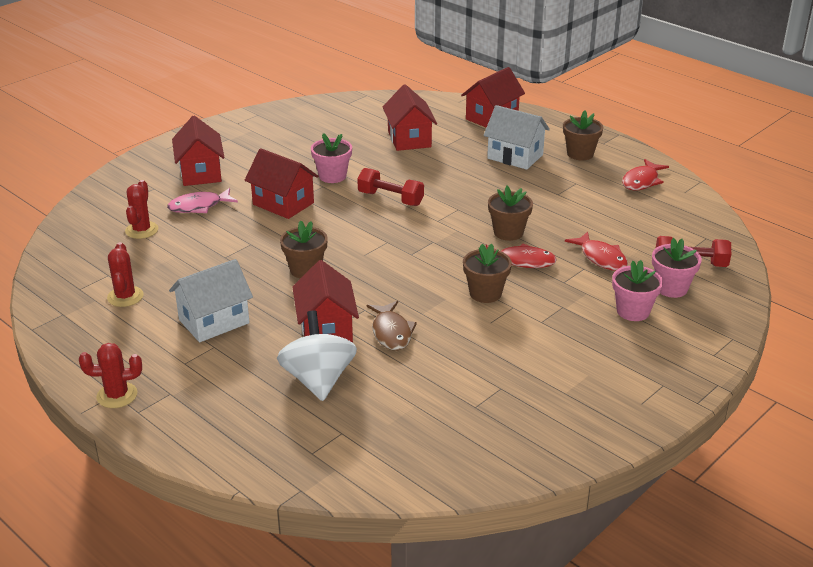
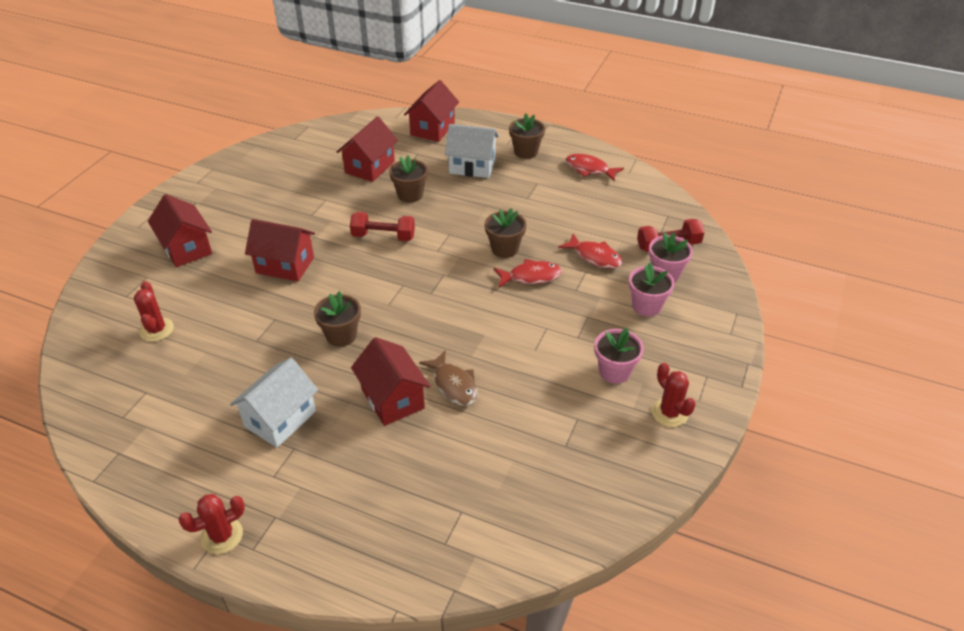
camera: 20 degrees left, 10 degrees up
red cactus [107,242,144,307] -> red cactus moved to [652,363,696,427]
pink fish [167,188,238,213] -> none
white spinning top [277,310,357,401] -> none
pink flower pot [311,133,352,183] -> pink flower pot moved to [594,328,644,384]
red house [383,84,437,151] -> red house turned 60 degrees clockwise [337,116,398,182]
brown flower pot [463,243,512,303] -> brown flower pot moved to [389,155,428,203]
red fish [622,159,669,191] -> red fish turned 105 degrees clockwise [565,154,624,181]

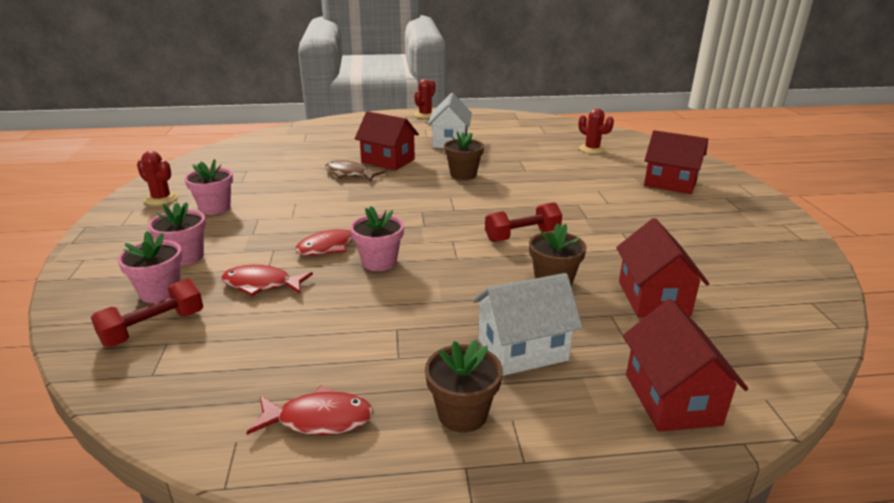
camera: 150 degrees right, 15 degrees down
red house [245,219,315,282] -> none
brown flower pot [485,208,526,258] -> pink flower pot [350,206,404,271]

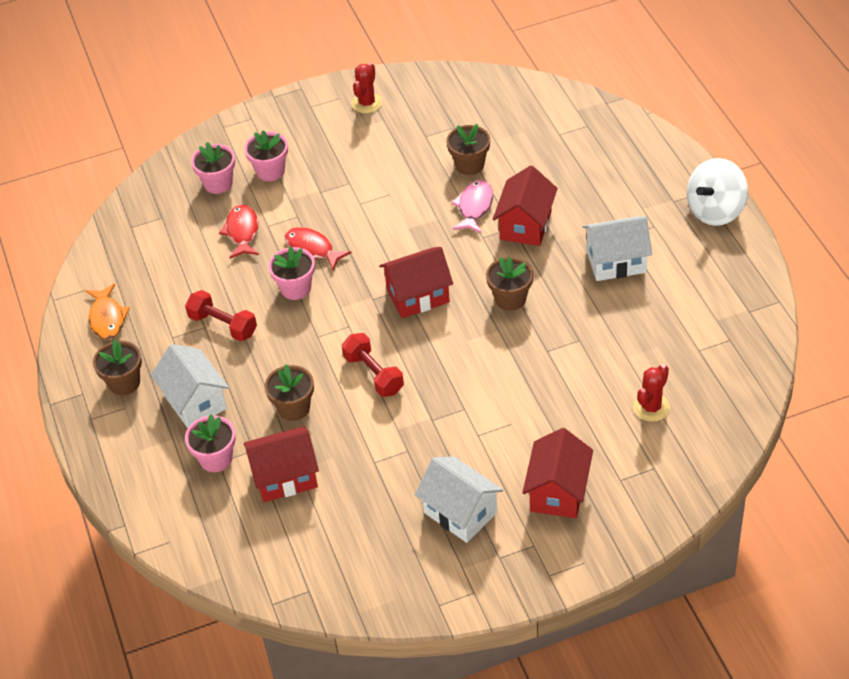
camera: 80 degrees right, 20 degrees up
red dumbbell [91,278,203,347] -> red dumbbell moved to [185,290,257,341]
pink flower pot [184,159,233,215] -> pink flower pot moved to [185,414,236,472]
red fish [246,386,374,435] -> orange fish [86,284,130,340]
brown fish [325,160,385,182] -> pink fish [451,180,493,233]
red cactus [414,79,435,118] -> white spinning top [687,158,748,226]
red house [623,299,748,432] -> red house moved to [379,247,453,318]
none -> white house [415,457,503,543]
none -> brown flower pot [446,124,490,175]

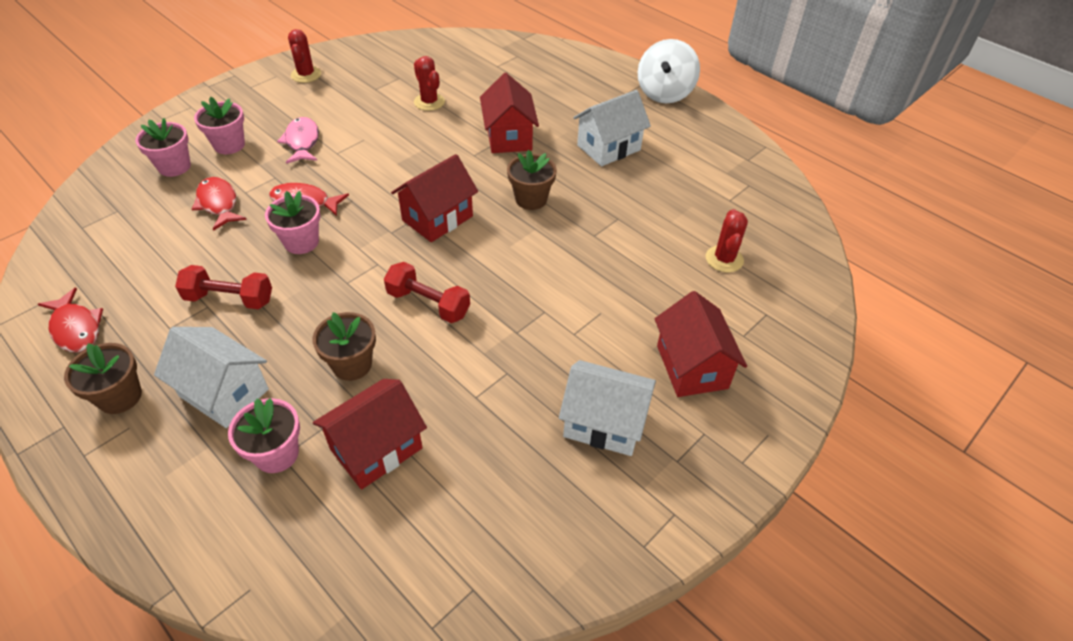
camera: 30 degrees left, 0 degrees up
orange fish [86,284,130,340] -> red fish [38,287,103,353]
brown flower pot [446,124,490,175] -> red cactus [414,56,445,111]
pink fish [451,180,493,233] -> pink fish moved to [277,117,319,164]

